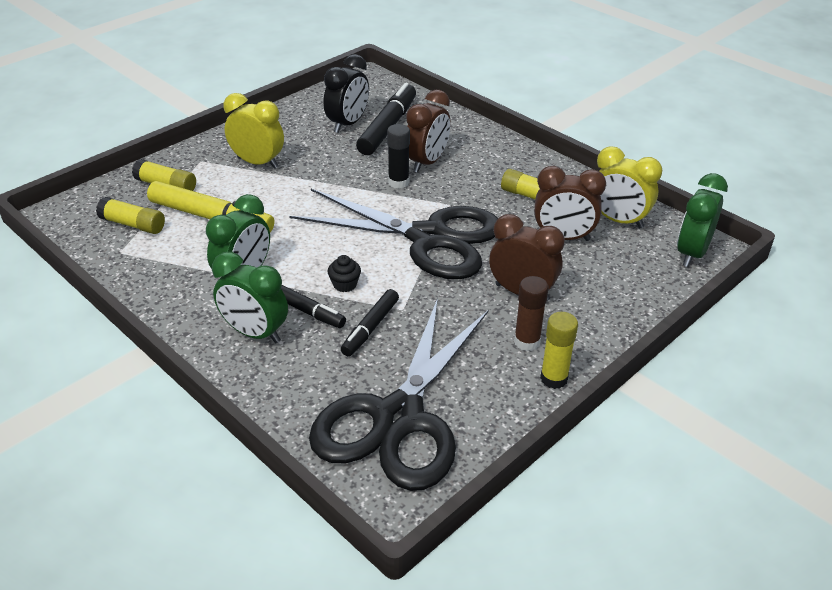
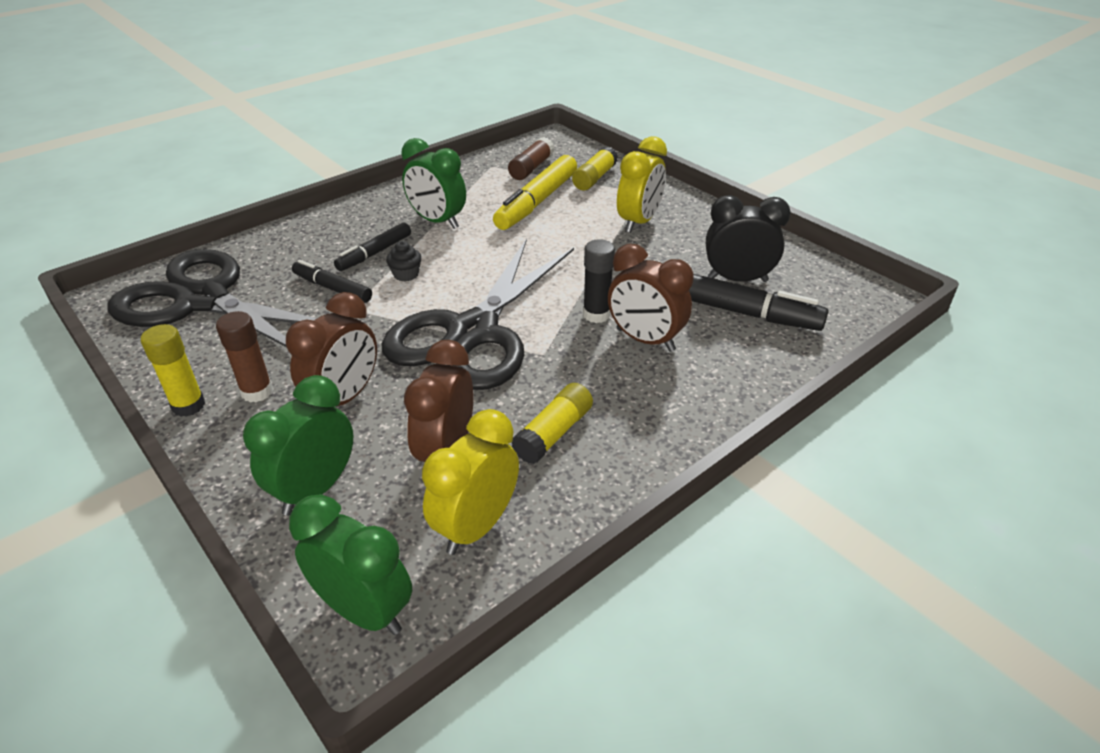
camera: 95 degrees right, 0 degrees up
yellow glue stick [96,197,165,234] -> brown glue stick [508,137,554,180]
green clock [212,252,288,343] -> green clock moved to [243,375,353,516]
black clock [324,54,369,133] -> black clock turned 150 degrees clockwise [706,195,791,282]

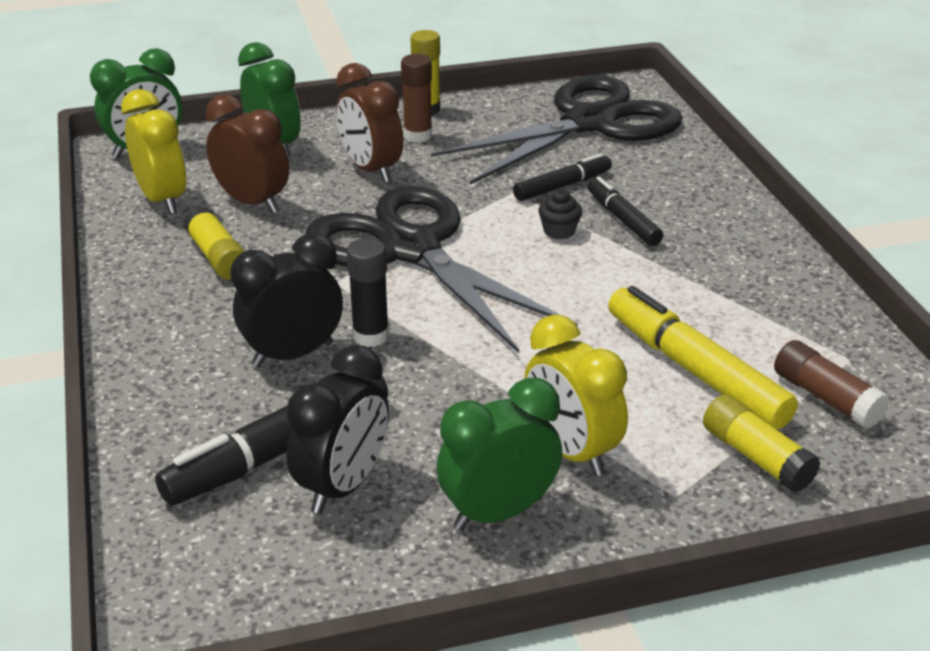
camera: 115 degrees right, 5 degrees down
green clock [401,138,466,229] -> green clock moved to [437,378,562,531]
brown clock [608,244,693,352] -> black clock [230,233,343,368]

